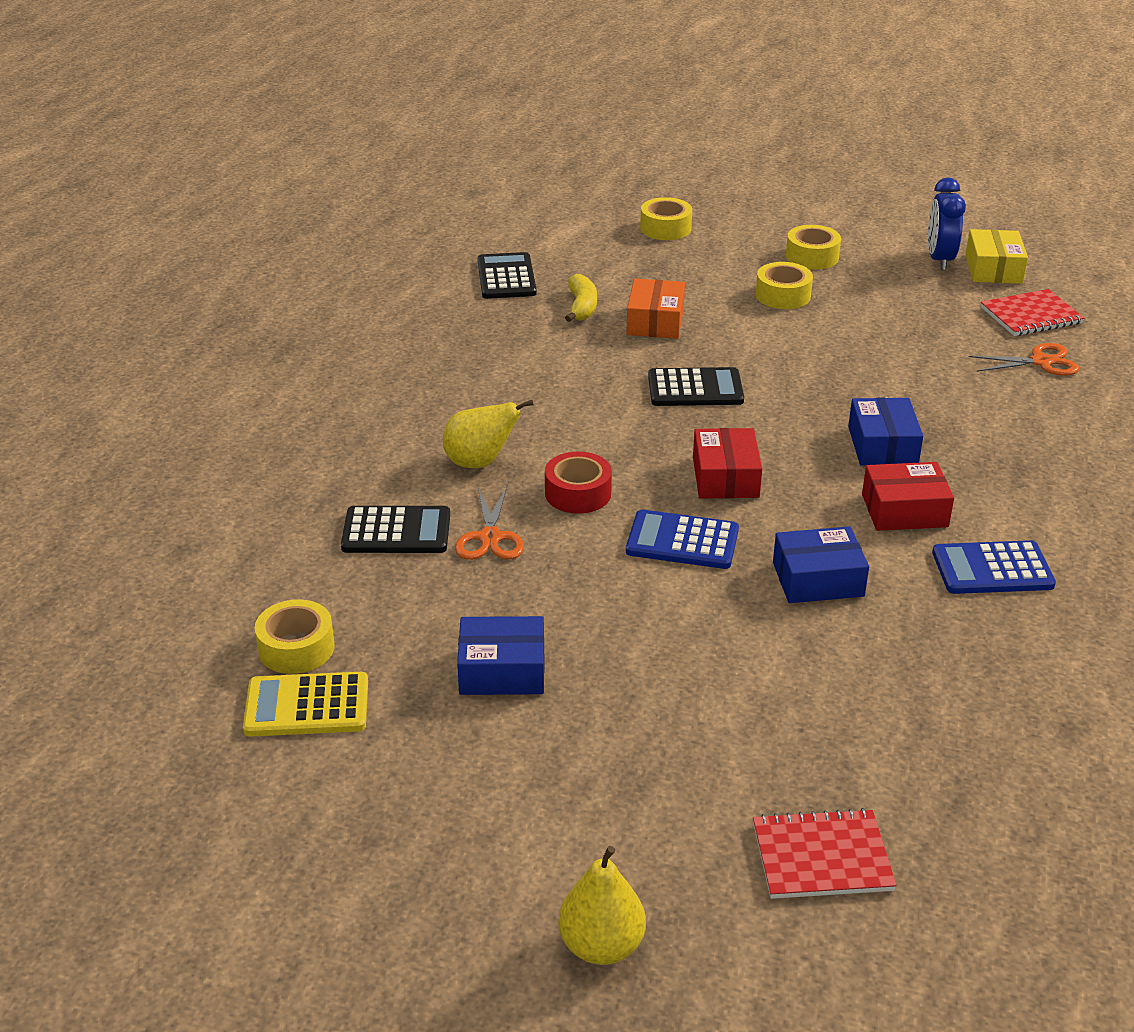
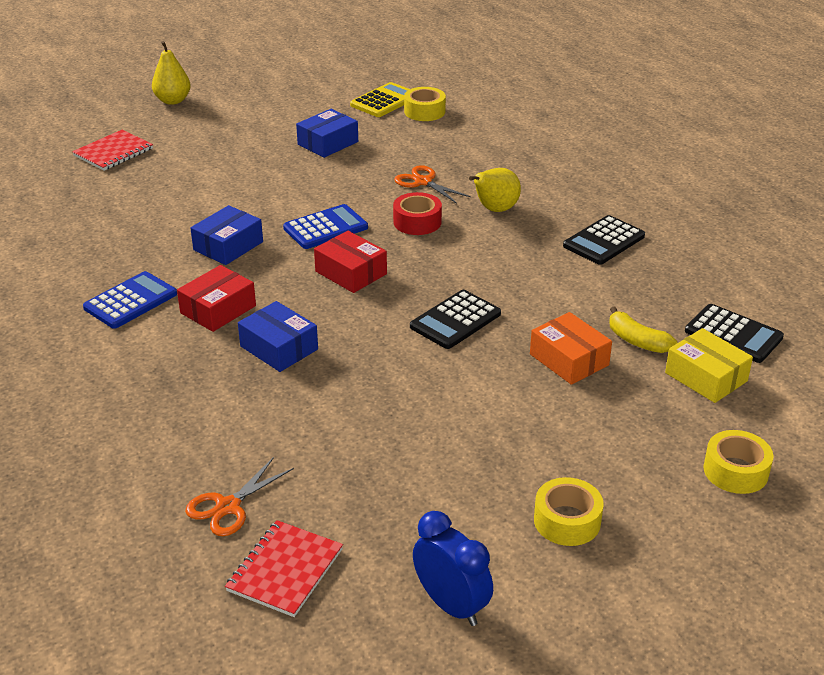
camera: 135 degrees right, 0 degrees up
black calculator [341,506,450,553] -> black calculator moved to [563,215,645,265]
yellow tape [756,262,813,309] -> none
yellow box [965,229,1028,284] -> yellow box moved to [665,328,753,403]

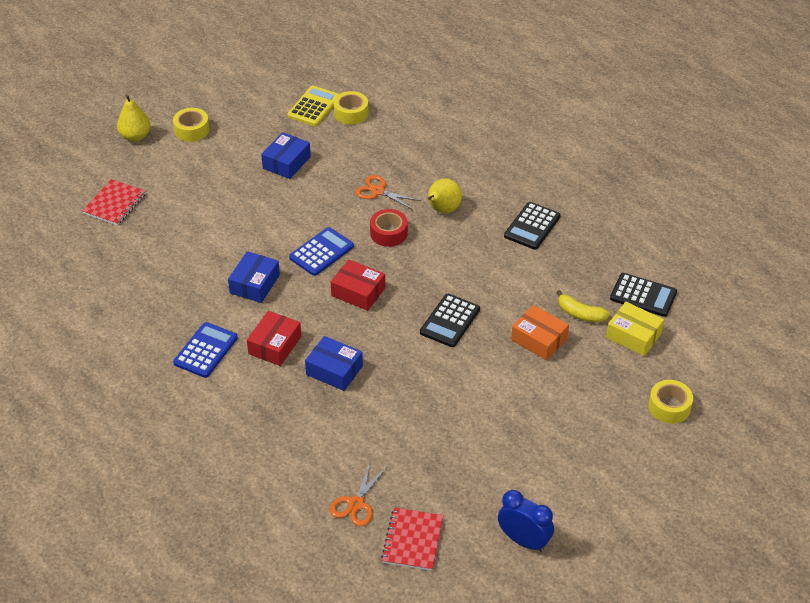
camera: 15 degrees left, 10 degrees up
yellow tape [534,477,604,546] -> yellow tape moved to [173,108,210,142]

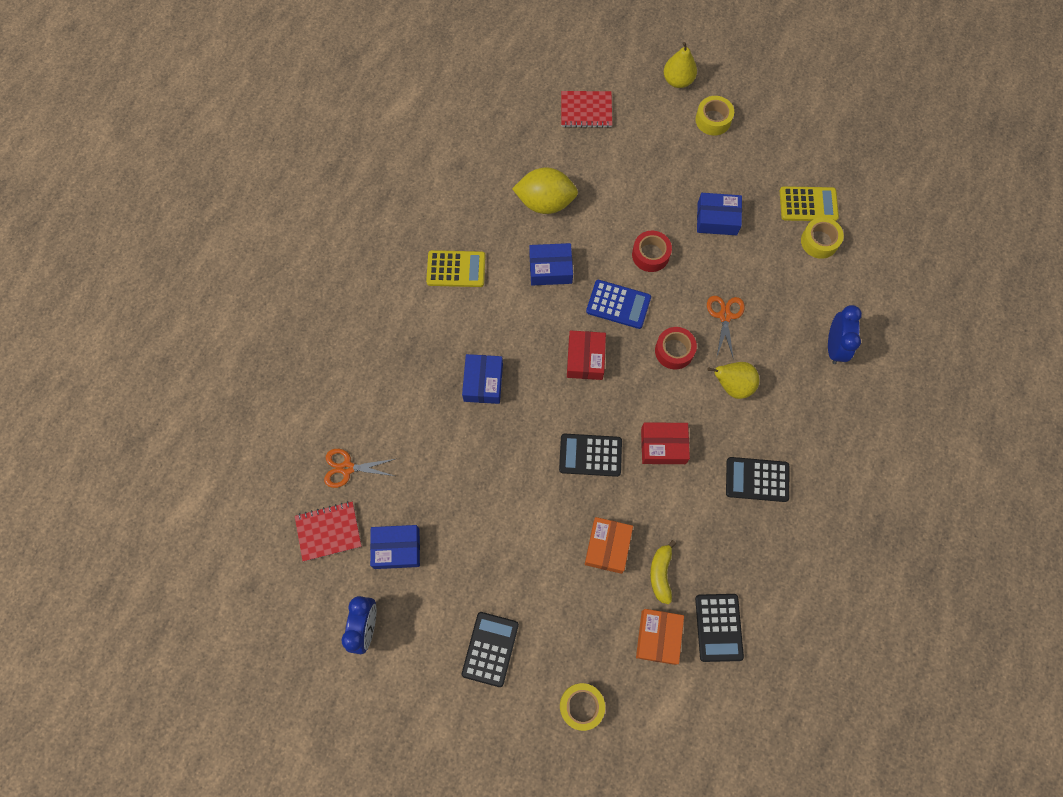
camera: 65 degrees right, 25 degrees up
blue calculator [173,322,238,378] -> yellow calculator [426,250,486,287]
red box [247,311,301,366] -> red box moved to [641,422,690,464]
yellow box [606,302,664,356] -> orange box [636,609,684,665]
none -> blue box [370,525,420,569]
none -> black calculator [461,612,519,687]
none -> yellow lemon [512,168,578,214]
none -> red tape [632,231,672,272]
none -> blue clock [828,305,862,364]

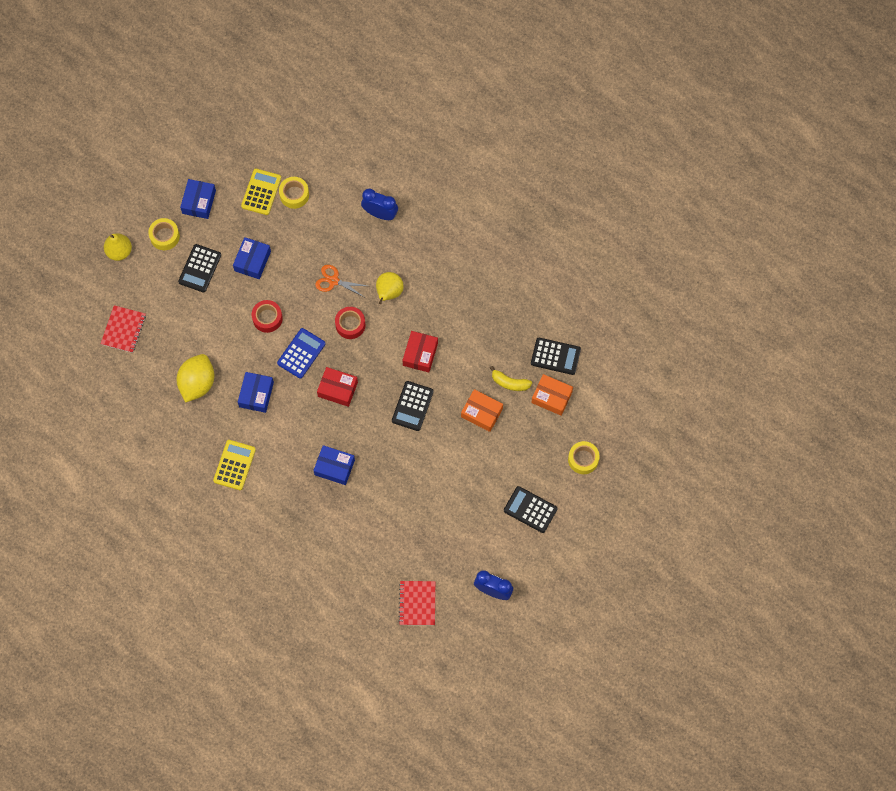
camera: 75 degrees left, 0 degrees up
orange scissors [324,449,395,488] -> none
blue box [370,525,420,569] -> blue box moved to [180,179,216,219]
black calculator [726,457,789,502] -> black calculator moved to [178,244,221,292]

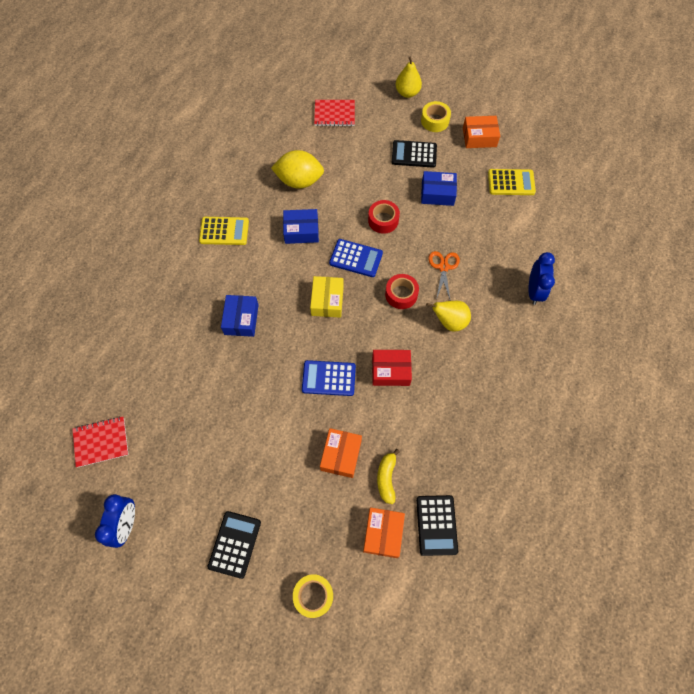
camera: 75 degrees right, 5 degrees down
blue box [180,179,216,219] -> orange box [463,116,500,148]
yellow tape [279,177,309,209] -> none
red box [317,367,358,407] -> yellow box [310,276,344,318]
black calculator [392,381,434,431] -> blue calculator [302,360,356,396]

